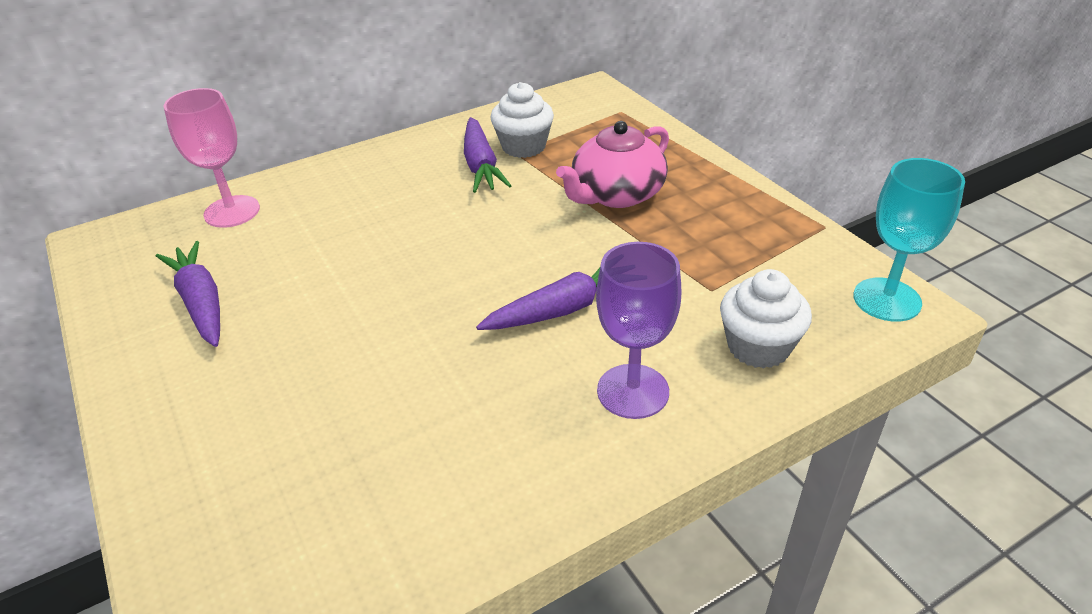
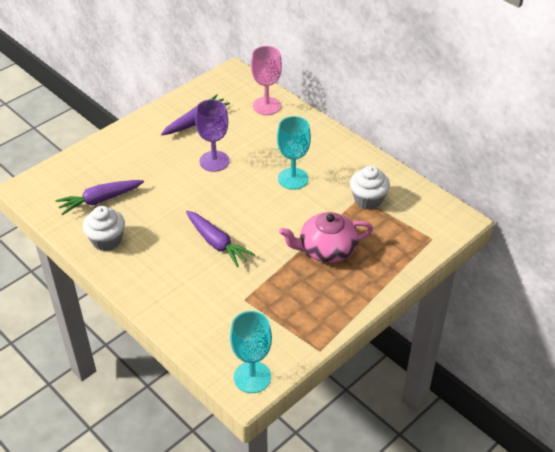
camera: 75 degrees right, 5 degrees up
purple carrot [464,117,512,193] -> purple carrot moved to [55,180,144,215]
pink teapot [556,121,669,208] -> pink teapot turned 45 degrees counterclockwise [279,212,373,263]
purple goblet [596,242,681,419] -> purple goblet moved to [195,99,230,172]
white cupcake [720,269,812,369] -> white cupcake moved to [83,206,125,251]
none -> turquoise goblet [277,116,311,190]

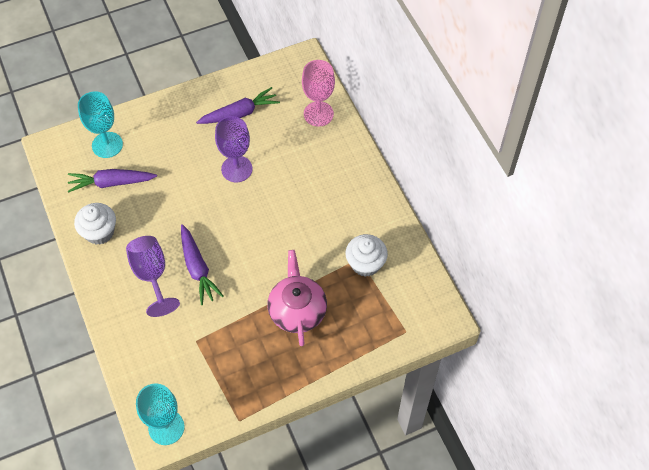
camera: 20 degrees right, 15 degrees up
turquoise goblet [277,116,311,190] -> turquoise goblet moved to [78,91,123,158]
pink teapot [279,212,373,263] -> pink teapot turned 75 degrees clockwise [267,250,327,346]
none -> purple goblet [126,236,180,317]

